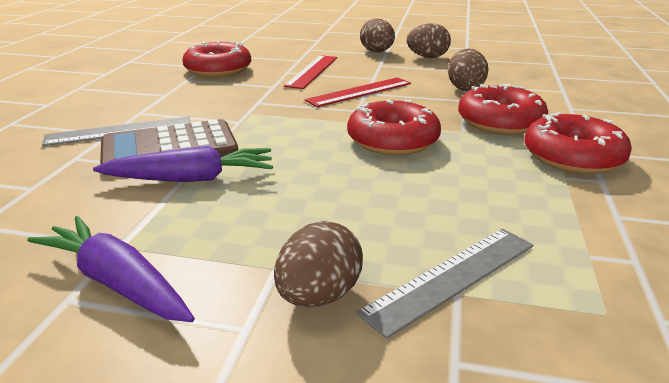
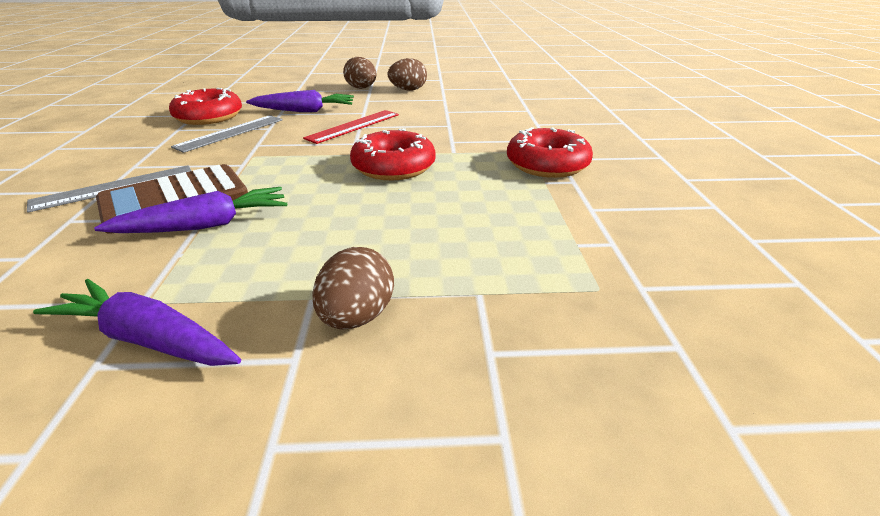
camera: 15 degrees left, 5 degrees up
red ruler [284,55,337,89] -> purple carrot [246,90,354,112]
grey ruler [356,229,533,339] -> grey ruler moved to [171,115,283,153]
brown egg [448,49,489,91] -> none
red donut [458,84,548,134] -> none

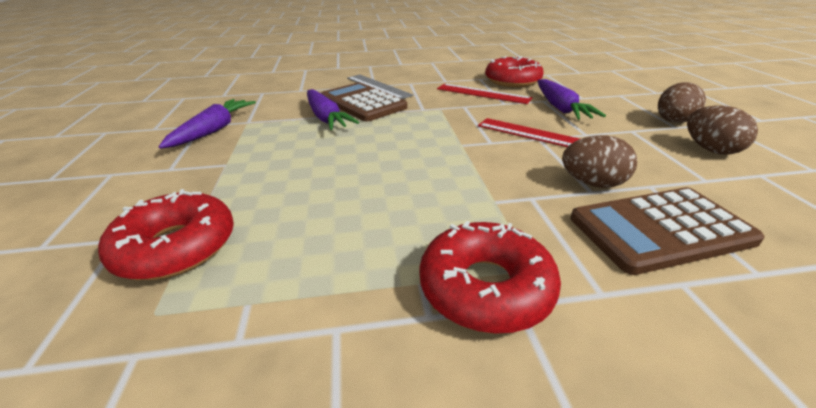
camera: 85 degrees right, 0 degrees up
grey ruler [171,115,283,153] -> red ruler [437,84,533,104]
brown egg [312,247,394,330] -> brown egg moved to [562,135,637,188]
red donut [350,128,436,181] -> red donut moved to [98,189,234,280]
none -> brown calculator [571,187,765,275]

